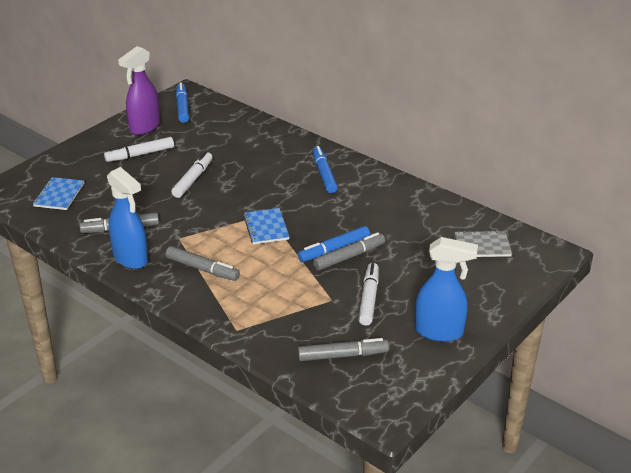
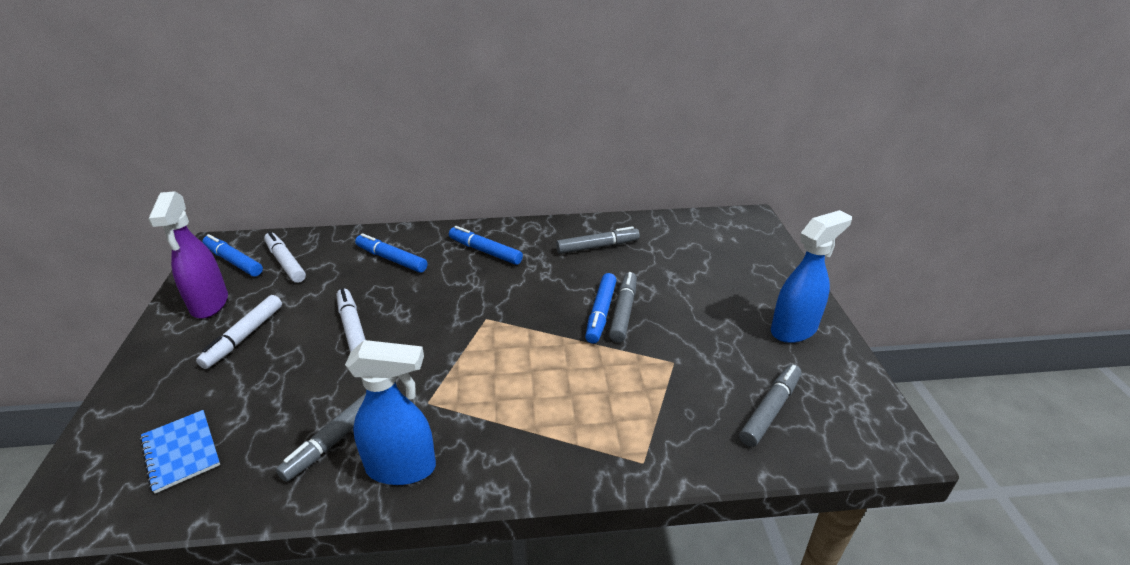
camera: 45 degrees left, 0 degrees up
grey marker [166,246,240,281] -> grey marker moved to [556,226,640,254]
blue notebook [243,208,290,244] -> none
white marker [358,263,379,326] -> white marker moved to [264,231,306,283]
grey notebook [454,230,512,257] -> none
none -> blue marker [355,233,427,273]

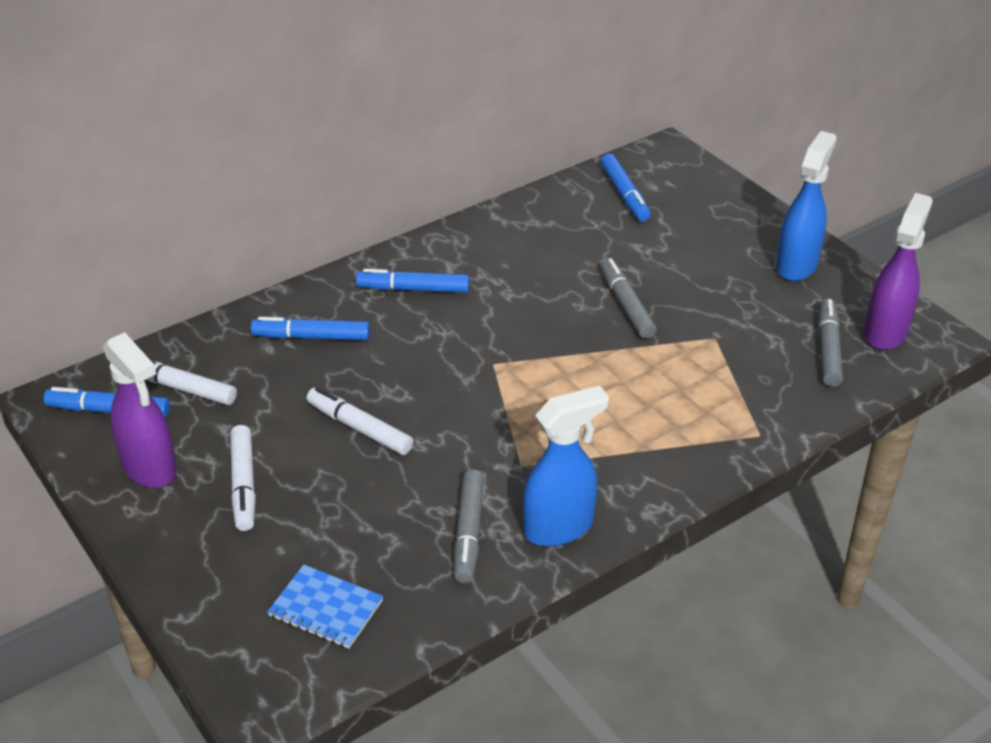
camera: 30 degrees left, 5 degrees up
grey marker [556,226,640,254] -> none
blue marker [585,273,617,344] -> blue marker moved to [601,154,651,221]
none -> purple spray bottle [864,193,933,350]

